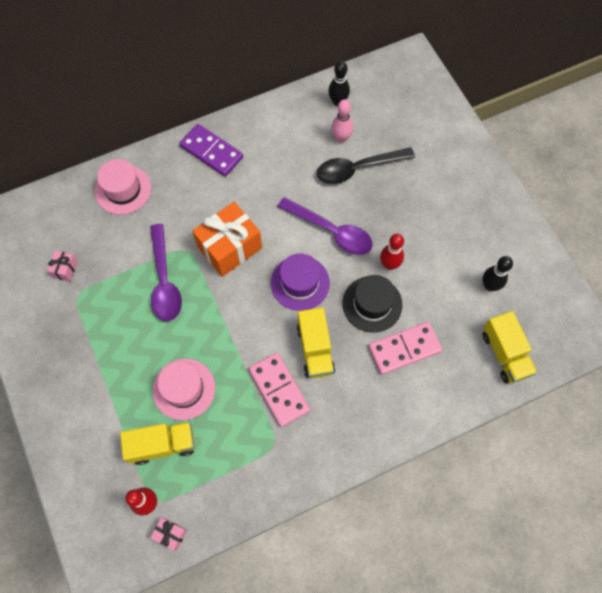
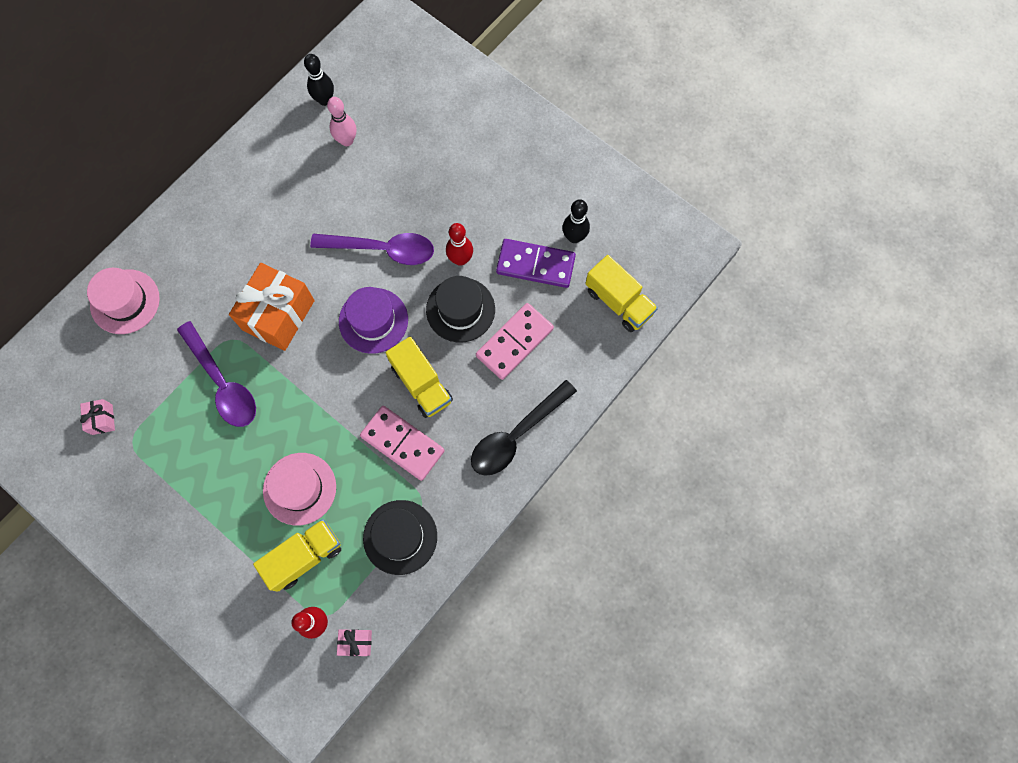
camera: 25 degrees left, 5 degrees up
purple domino [179,124,243,177] -> purple domino moved to [496,239,576,288]
black spoon [317,147,415,184] -> black spoon moved to [471,380,577,476]
none -> black hat [363,500,437,575]

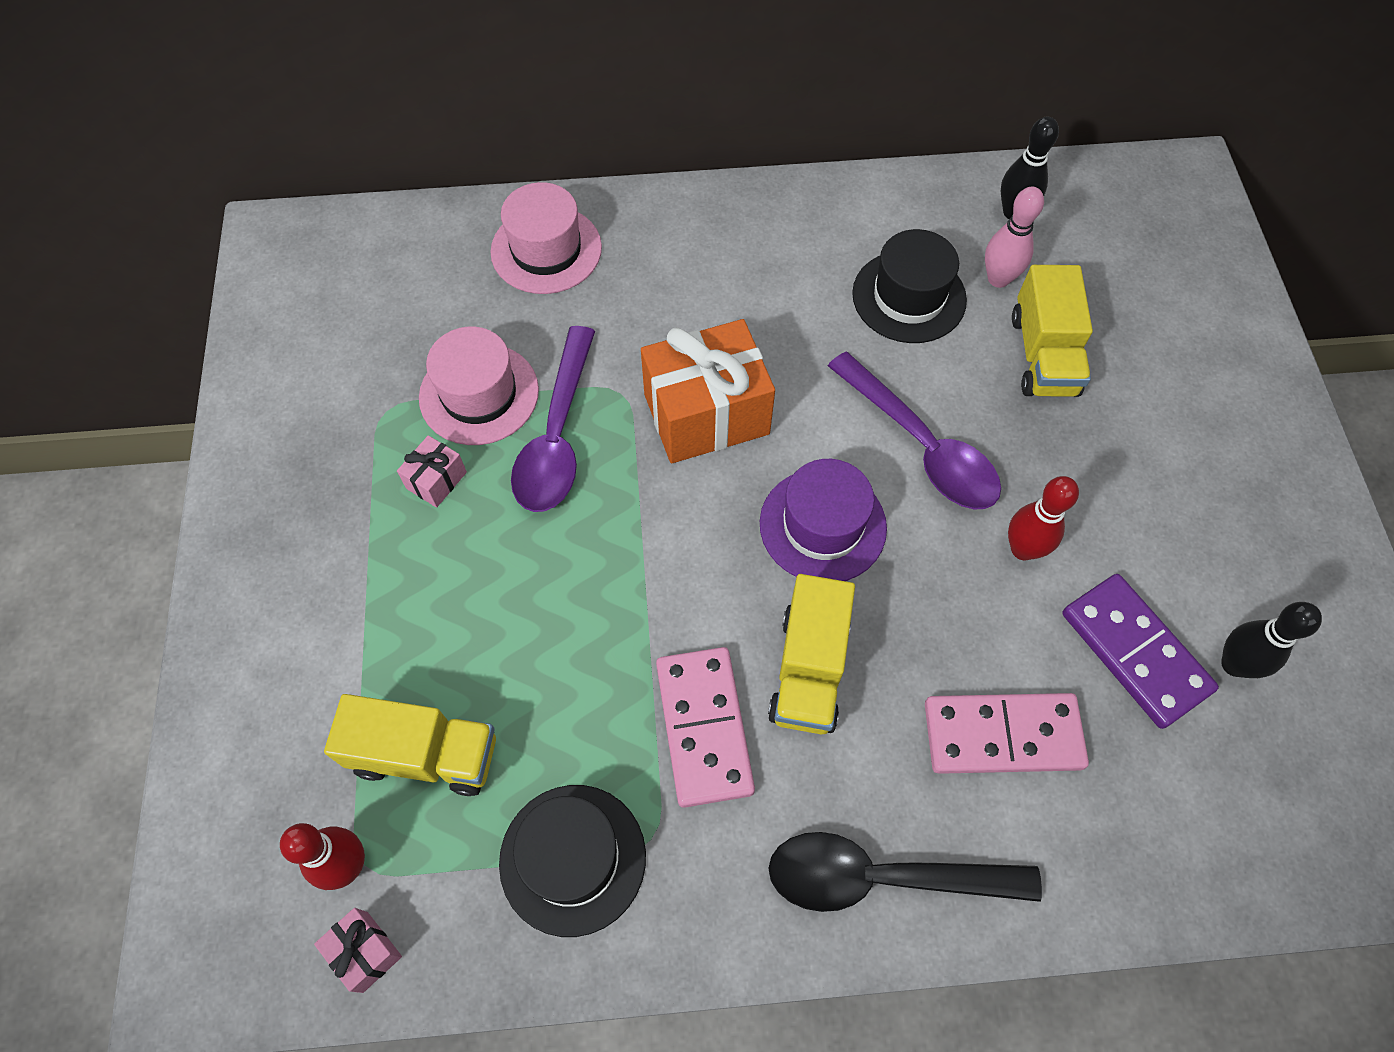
camera: 45 degrees right, 10 degrees down
pink gift [80,399,115,435] -> pink gift moved to [397,435,467,508]
pink hat [263,453,336,526] -> pink hat moved to [419,327,539,445]
black hat [426,276,495,342] -> black hat moved to [852,229,967,343]
yellow truck [585,255,658,332] -> yellow truck moved to [1012,265,1093,397]

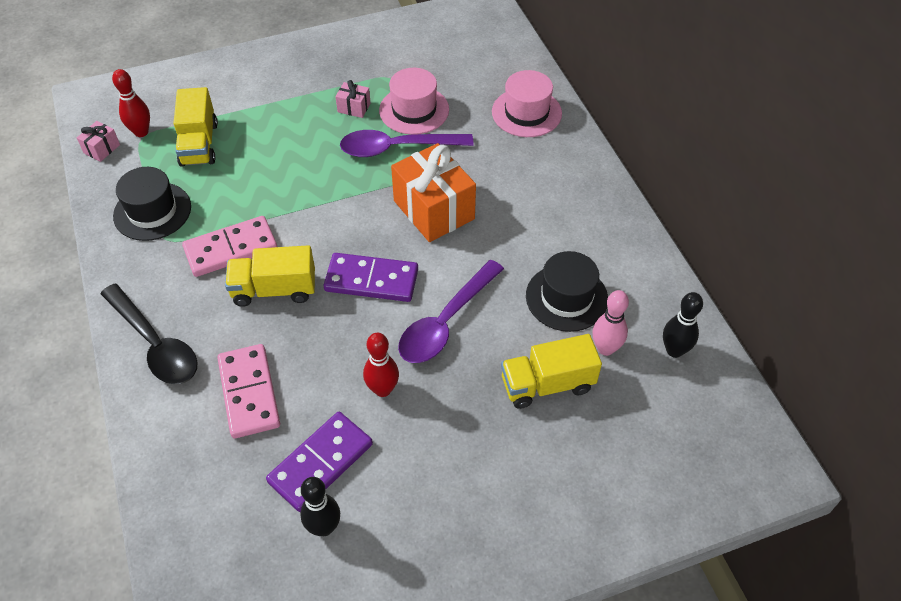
camera: 75 degrees right, 10 degrees down
purple hat [760,459,887,581] -> purple domino [324,253,418,302]
black spoon [768,832,1042,912] -> black spoon turned 150 degrees clockwise [100,283,197,384]

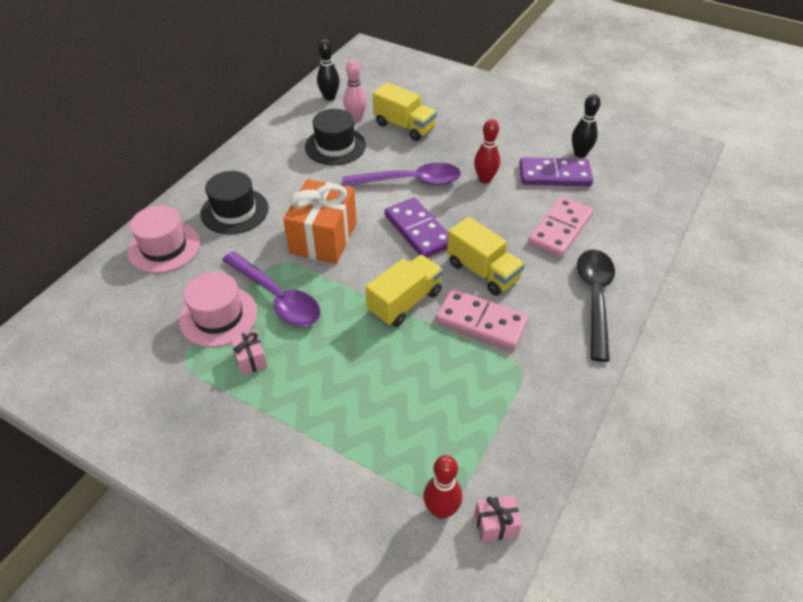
camera: 130 degrees left, 5 degrees down
black hat [113,167,191,241] -> black hat moved to [201,171,269,234]
yellow truck [173,87,218,167] -> yellow truck moved to [365,255,443,327]

